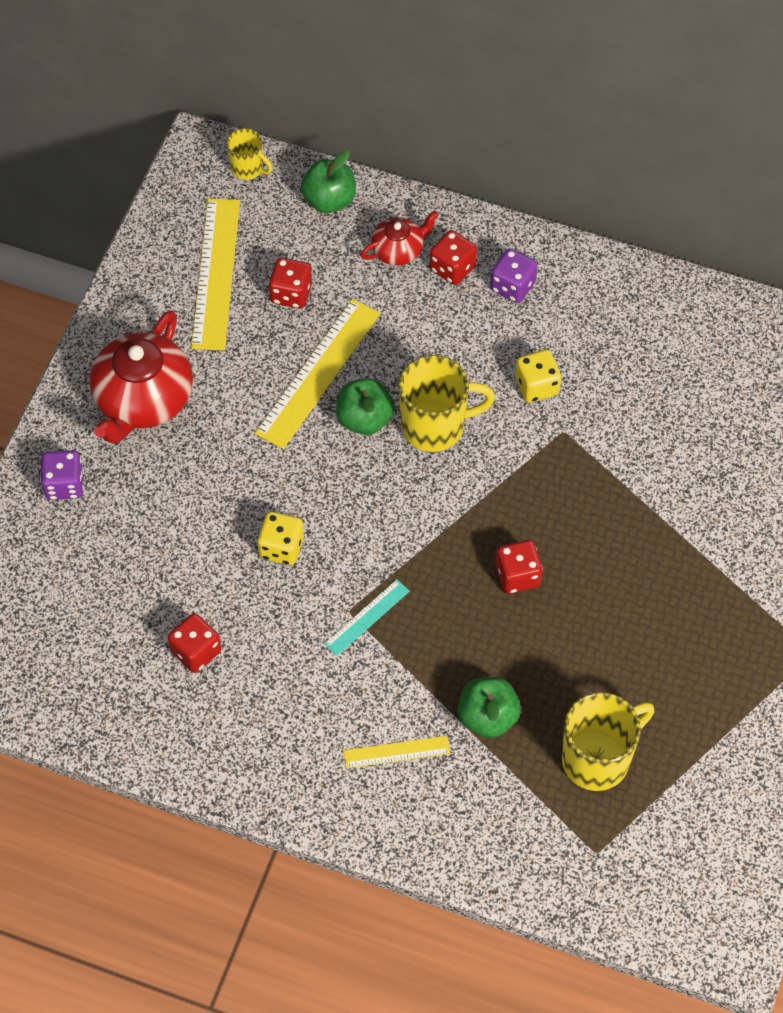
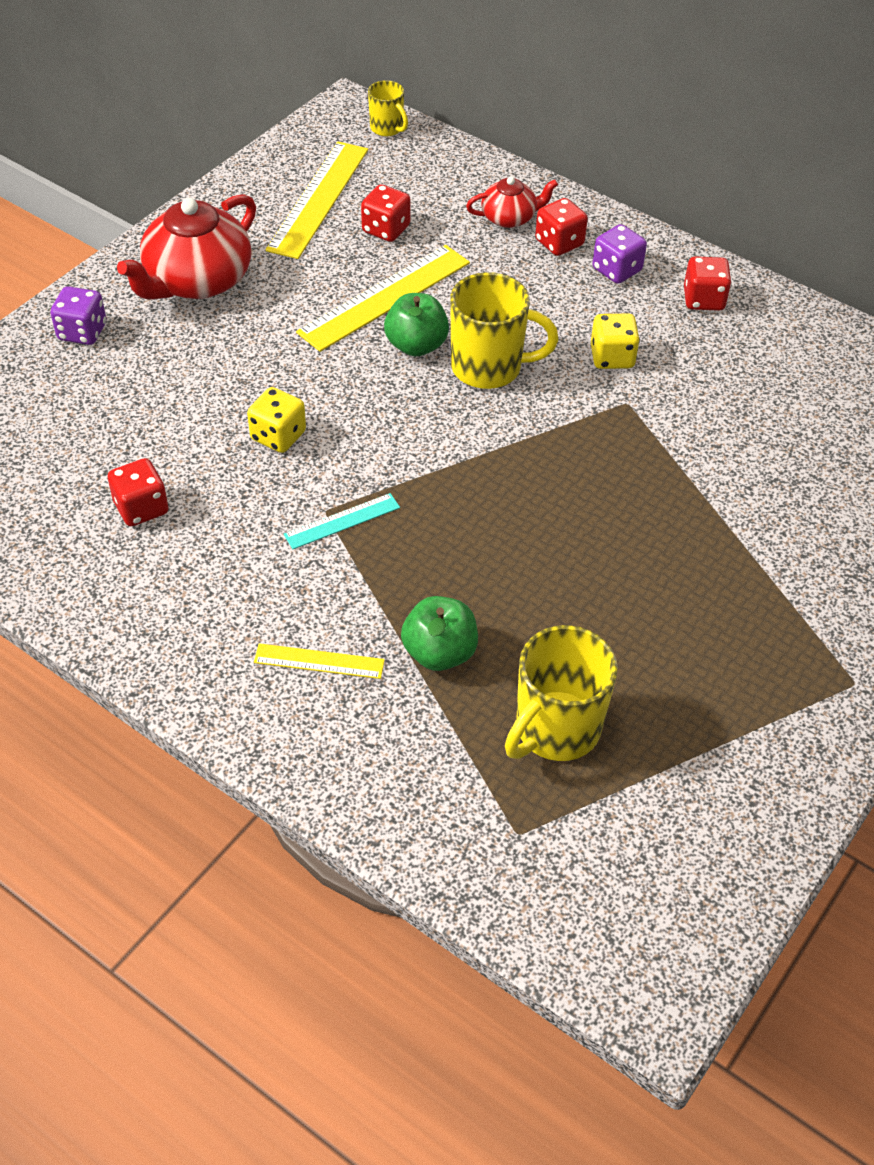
camera: 15 degrees right, 10 degrees down
green apple [301,150,356,213] -> none
red dice [496,540,543,594] -> red dice moved to [684,256,732,311]
yellow mug [562,692,654,791] -> yellow mug turned 150 degrees clockwise [505,625,618,761]

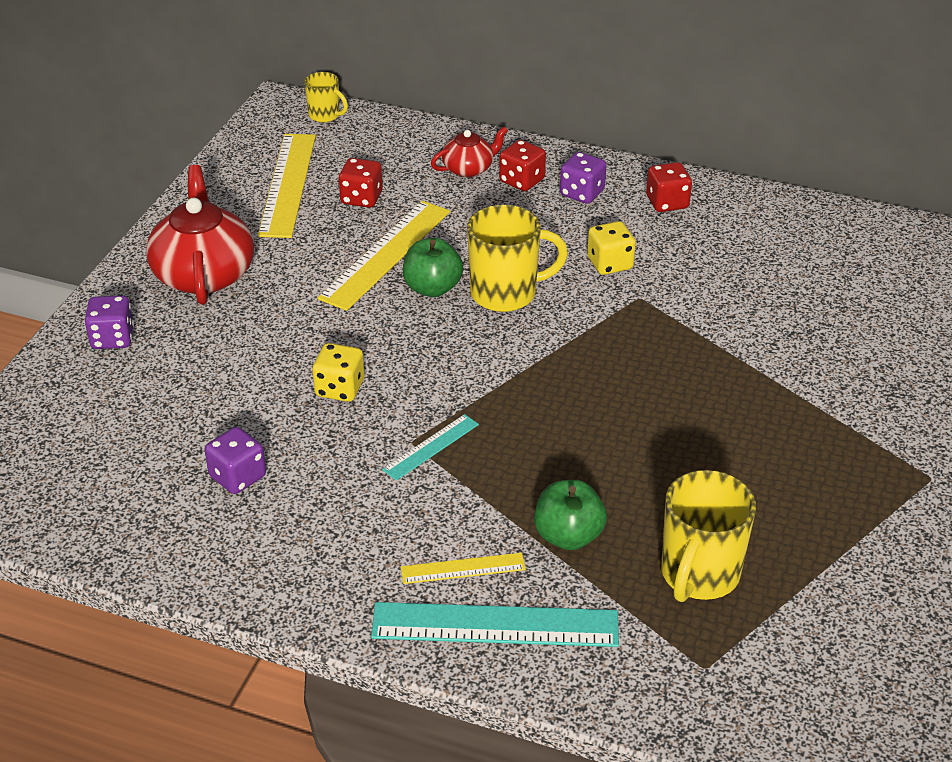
camera: 15 degrees left, 10 degrees down
red dice [108,458,169,526] -> purple dice [205,427,266,494]
red teapot [117,194,256,300] -> red teapot turned 150 degrees clockwise [146,165,254,305]
none -> turquoise ruler [371,602,619,647]

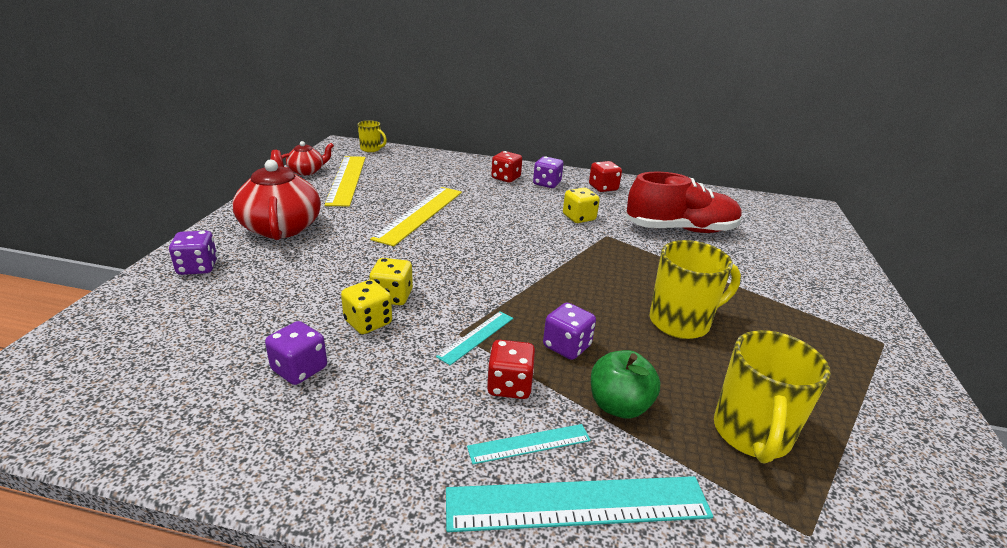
camera: 10 degrees left, 10 degrees down
red dice [338,158,383,208] -> red dice moved to [487,340,535,399]
yellow ruler [401,553,526,584] -> turquoise ruler [467,424,591,464]
green apple [403,238,463,297] -> none
red teapot [431,127,508,177] -> red teapot moved to [282,141,334,175]
yellow mug [467,205,568,312] -> yellow mug moved to [650,240,741,339]
none -> yellow dice [341,280,392,334]
none -> purple dice [543,302,596,360]
none -> red shoe [626,172,742,233]

